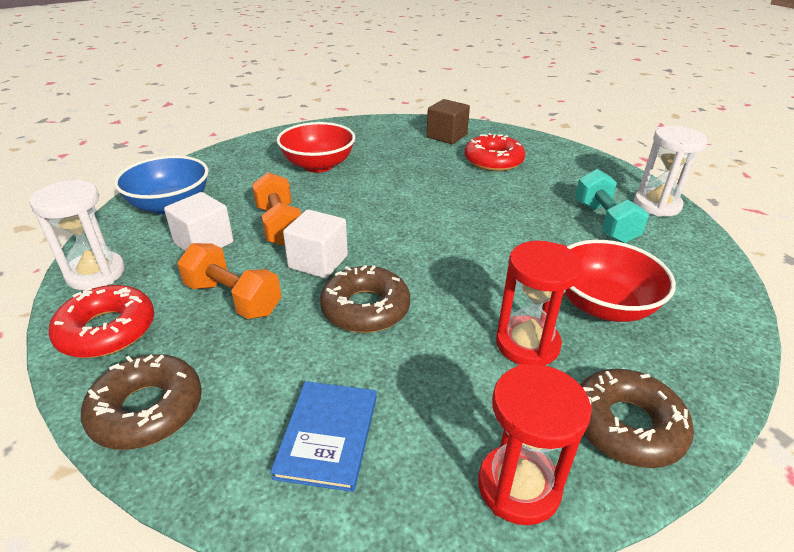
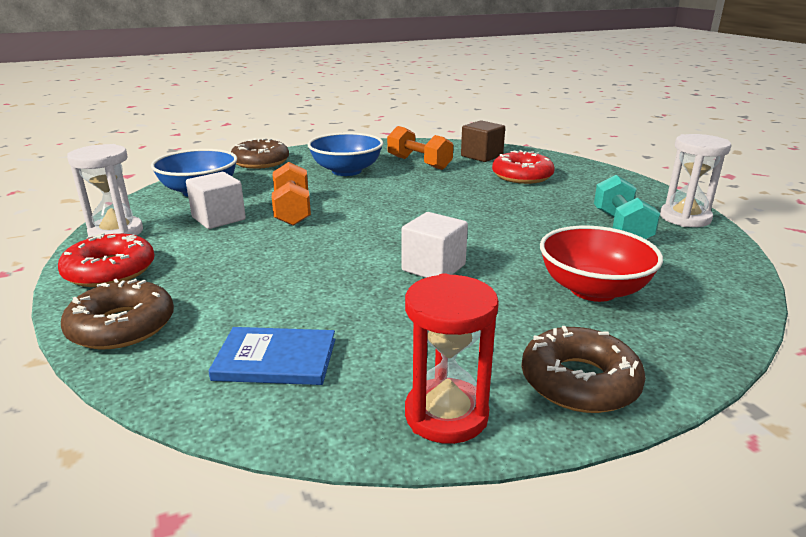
camera: 10 degrees right, 10 degrees down
orange dumbbell [177,243,281,319] -> orange dumbbell moved to [387,126,453,170]
blue book [270,381,376,492] -> blue book turned 75 degrees clockwise [208,327,335,385]
red bowl [277,122,355,173] -> blue bowl [308,132,383,176]
white cube [283,209,348,279] -> white cube moved to [401,212,468,278]
brown donut [320,265,410,333] -> brown donut moved to [231,138,289,169]
red hourglass [496,241,583,365] -> none

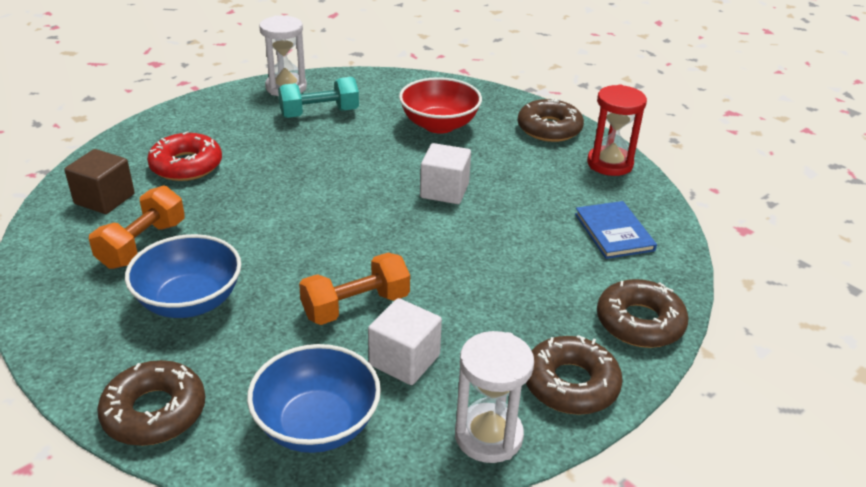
camera: 110 degrees left, 10 degrees up
red donut [58,233,155,287] -> brown donut [526,335,623,415]

